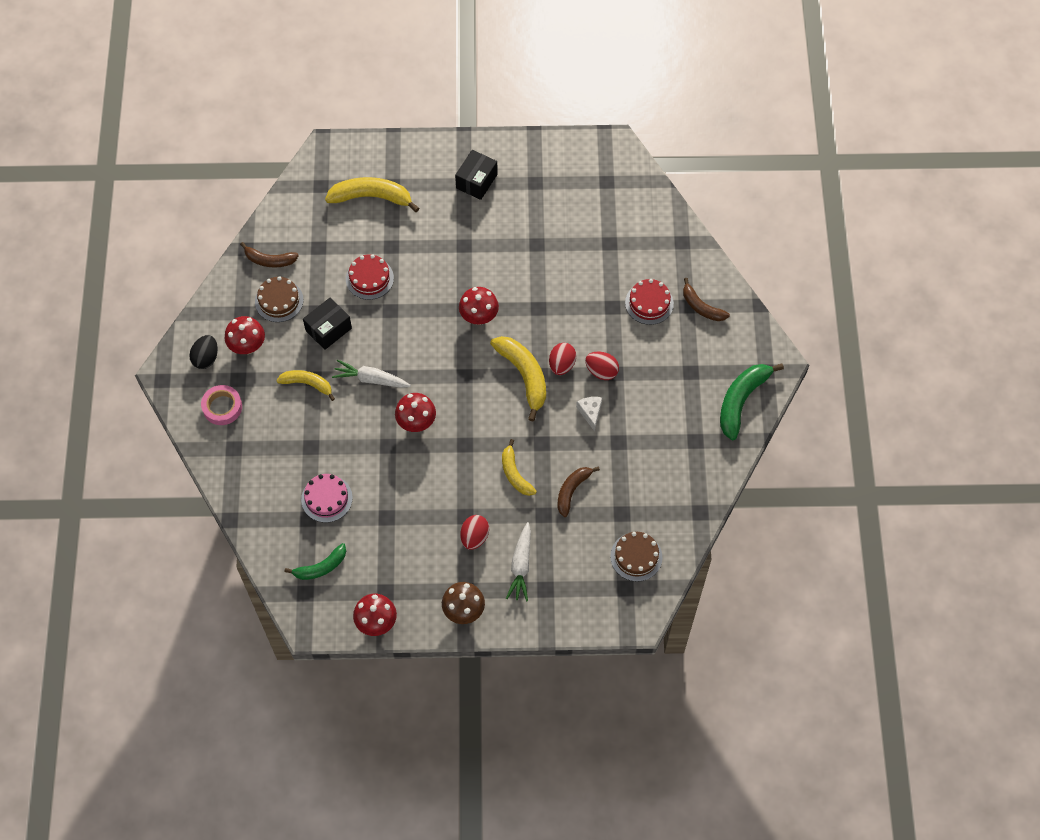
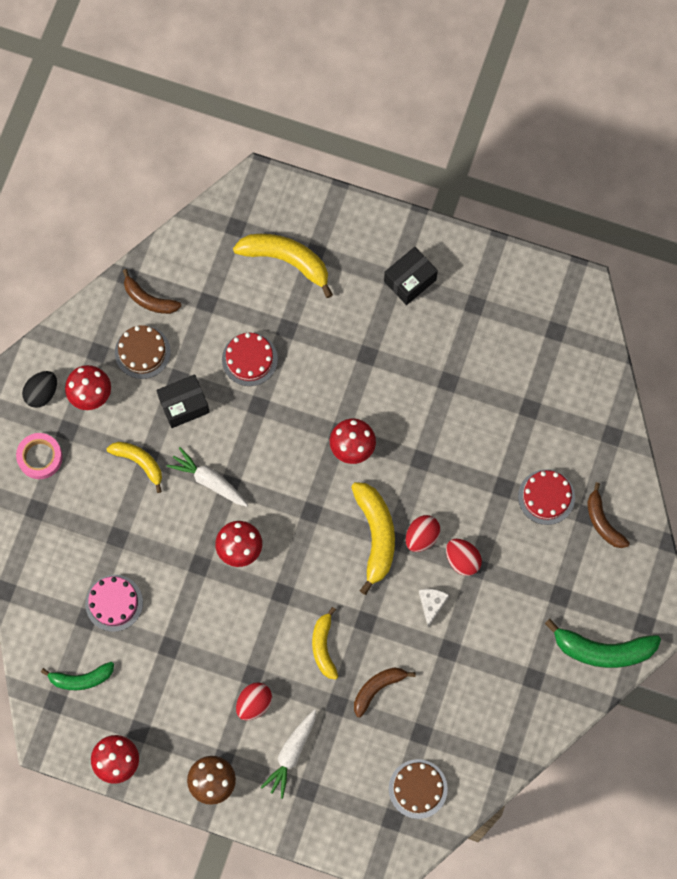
camera: 20 degrees right, 10 degrees up
green banana [720,363,784,440] -> green banana turned 135 degrees counterclockwise [545,619,661,668]

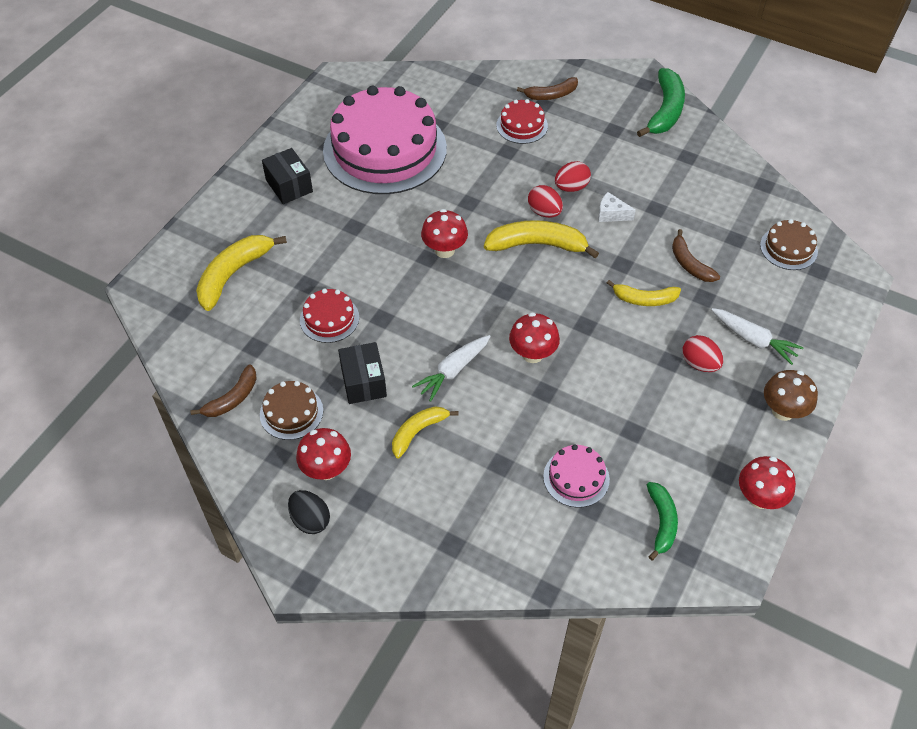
camera: 80 degrees left, 20 degrees down
pink tape [16,433,63,479] -> none
none -> pink cake [323,86,447,194]

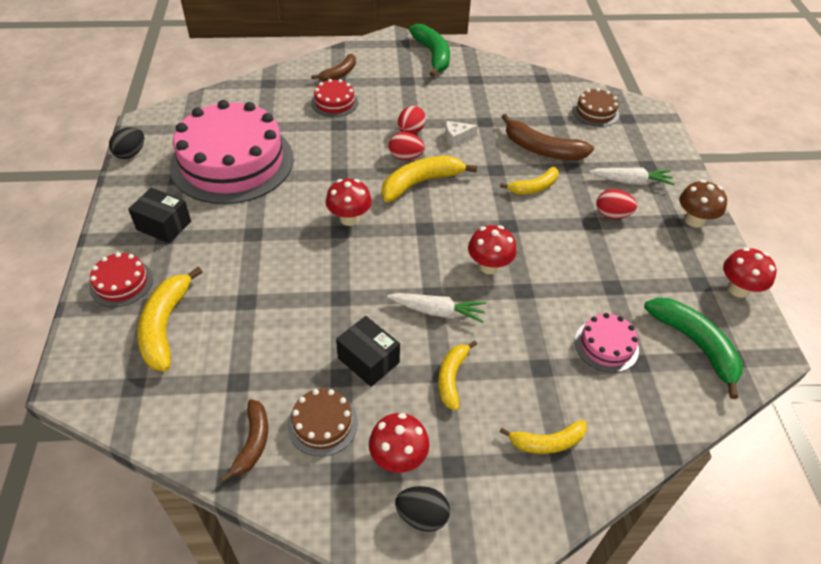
camera: 35 degrees left, 5 degrees down
red cake [300,289,359,343] -> red cake moved to [90,252,153,307]
white carrot [412,335,491,402] -> white carrot turned 90 degrees counterclockwise [387,293,486,323]
green banana [647,482,678,561] -> green banana [644,298,742,399], size x1.59
brown banana [672,229,720,282] -> brown banana [502,114,594,160], size x1.59
none -> black egg [109,127,144,159]
none -> yellow banana [500,420,587,454]

